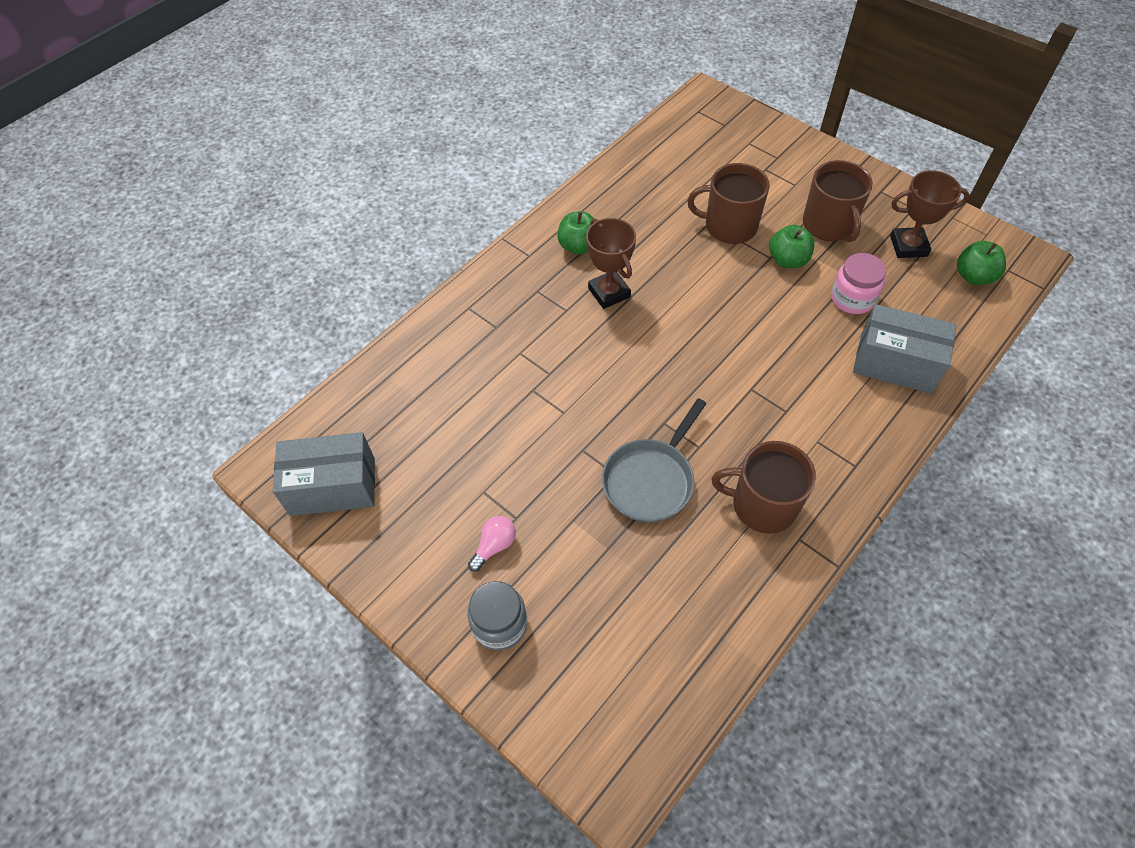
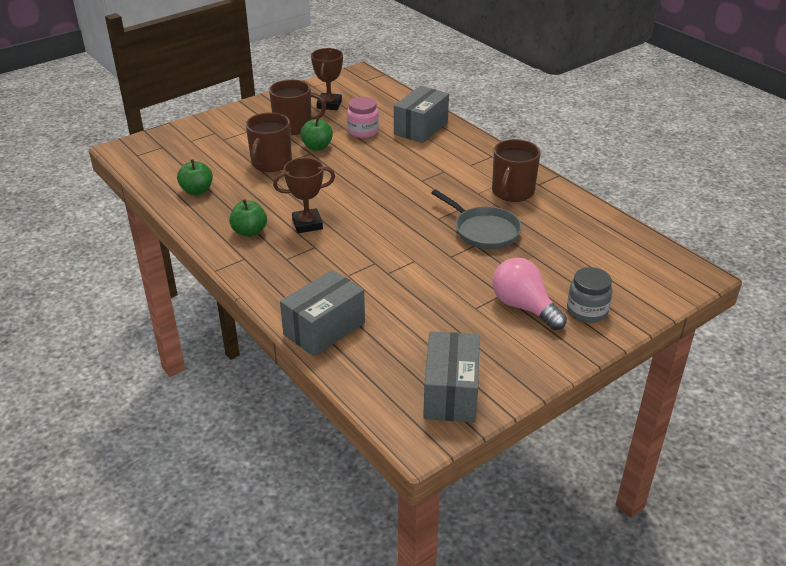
camera: 80 degrees left, 20 degrees down
pink light bulb [468,516,516,572] -> pink light bulb [492,258,567,330], size x1.87
green apple [957,241,1006,285] -> green apple moved to [177,159,213,195]
none -> grey box [280,270,365,356]

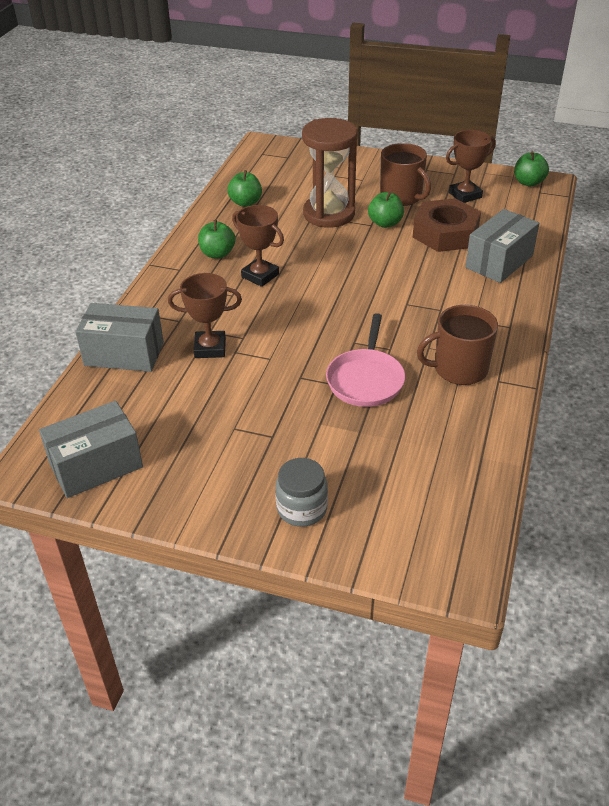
camera: 55 degrees right, 5 degrees up
brown mug [246,112,292,172] -> brown hourglass [302,118,358,228]
pink jar [347,97,379,138] -> brown nut [413,198,481,252]
grey box [394,86,449,143] -> grey box turned 45 degrees counterclockwise [465,209,539,283]
grey pan [431,189,522,249] -> pink pan [326,313,405,407]
pink light bulb [492,258,567,330] -> none
none -> brown trophy [168,273,242,358]
none -> green apple [514,151,549,186]

